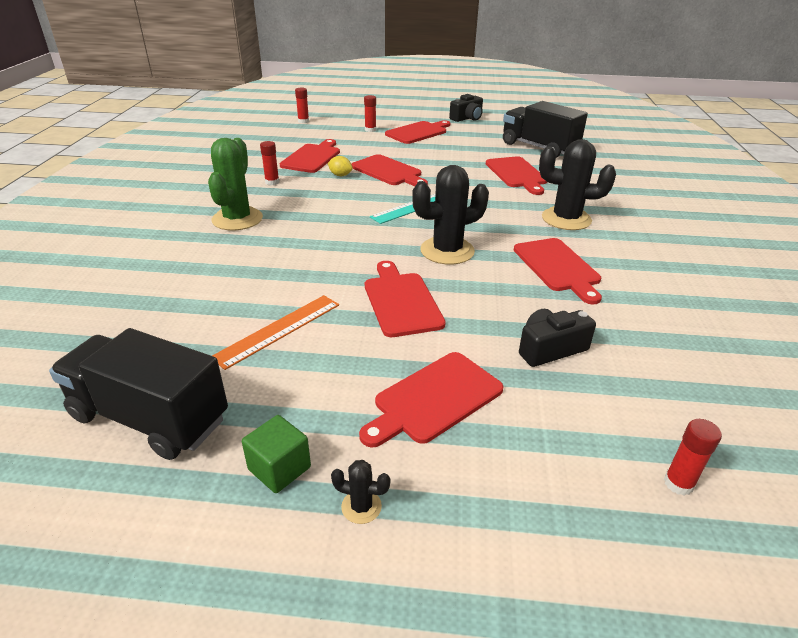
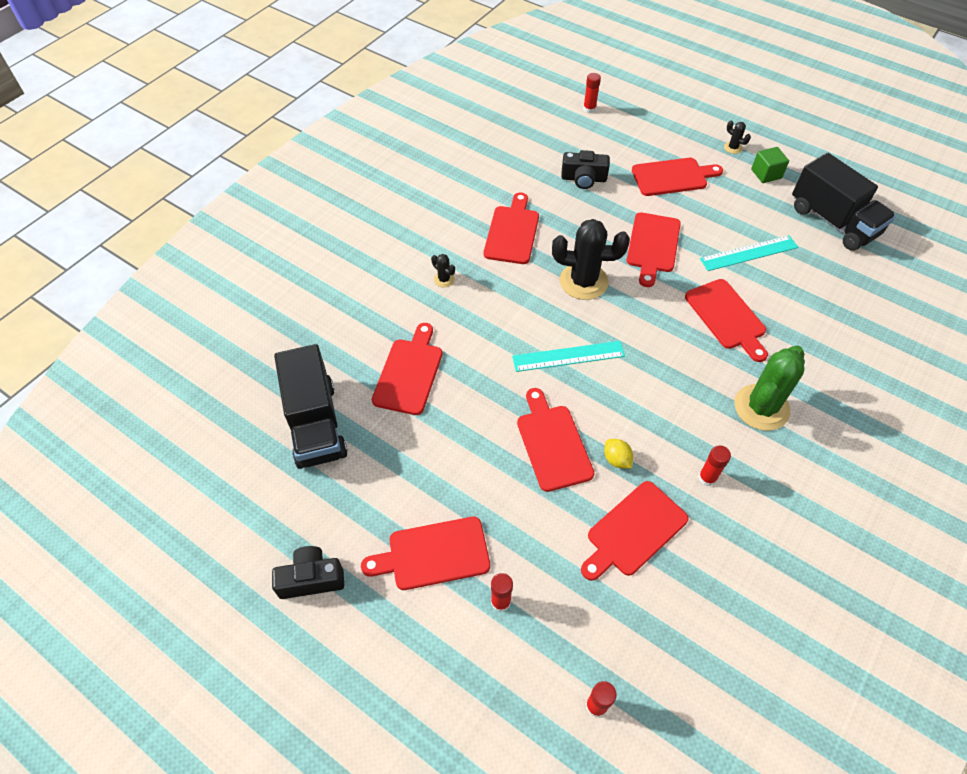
camera: 150 degrees left, 20 degrees up
orange ruler [212,295,339,370] -> turquoise ruler [700,235,798,271]
black cactus [539,139,616,230] -> black cactus [431,254,455,287], size x0.43
none -> red cutting board [685,279,768,362]

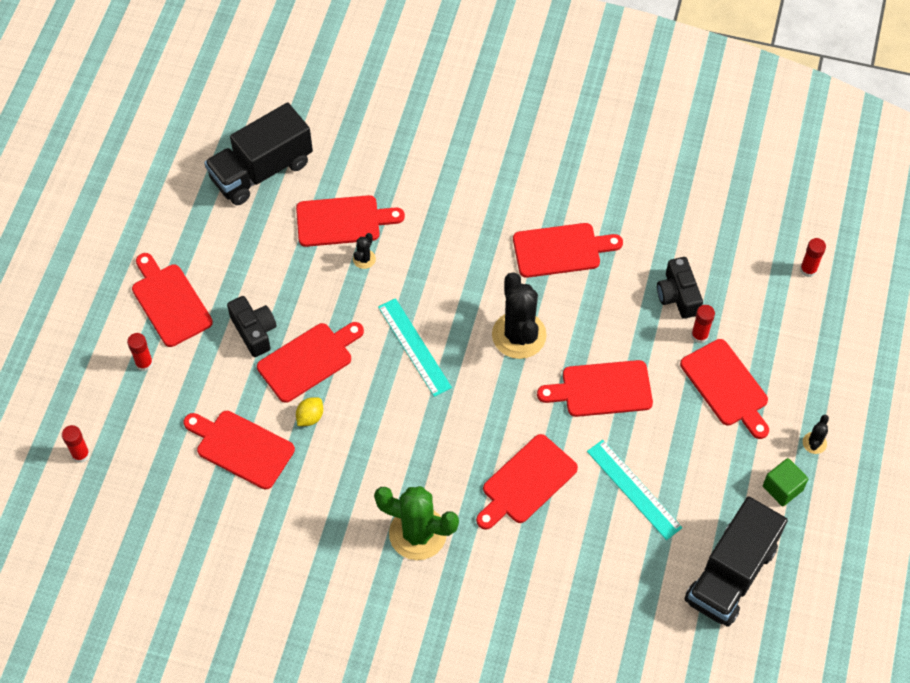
camera: 70 degrees right, 5 degrees up
black camera [272,546,344,599] -> black camera moved to [227,296,277,357]
black cactus [431,254,455,287] -> black cactus moved to [353,233,376,269]
red glue stick [698,445,731,486] -> red glue stick moved to [691,305,715,343]

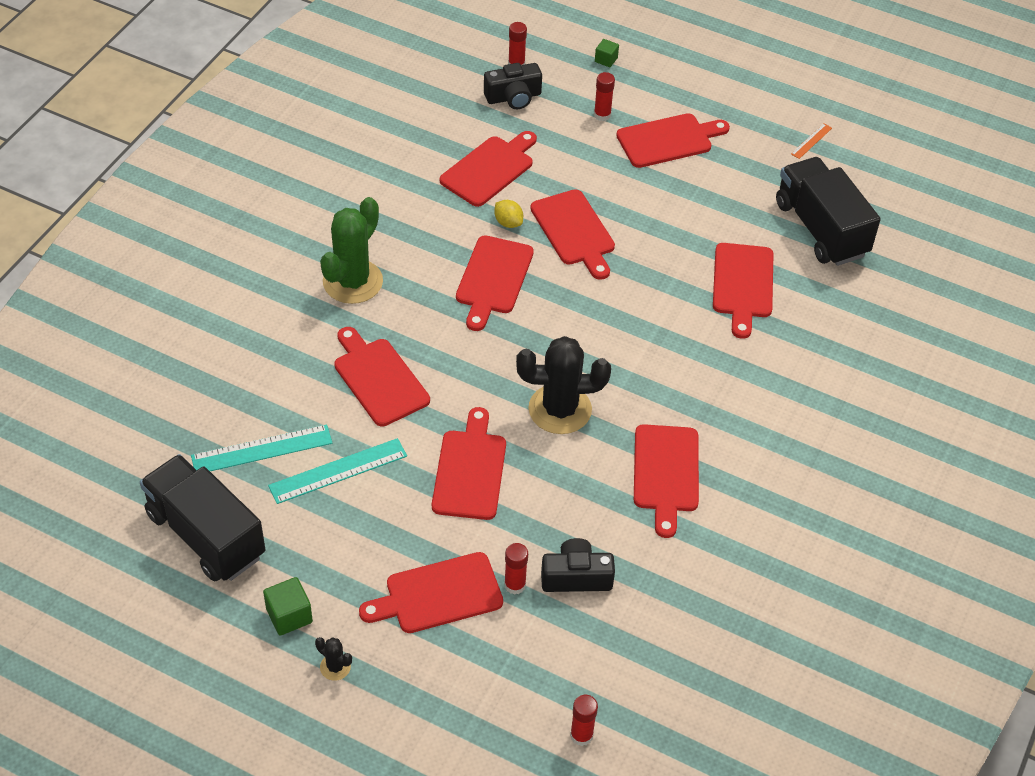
camera: 100 degrees right, 10 degrees down
black camera [227,296,277,357] -> black camera moved to [484,63,542,109]
black cactus [353,233,376,269] -> none
turquoise ruler [378,298,452,397] -> turquoise ruler moved to [191,424,332,471]
none -> red cutting board [456,235,534,331]
none -> green cube [595,39,619,67]
none -> orange ruler [791,124,832,159]

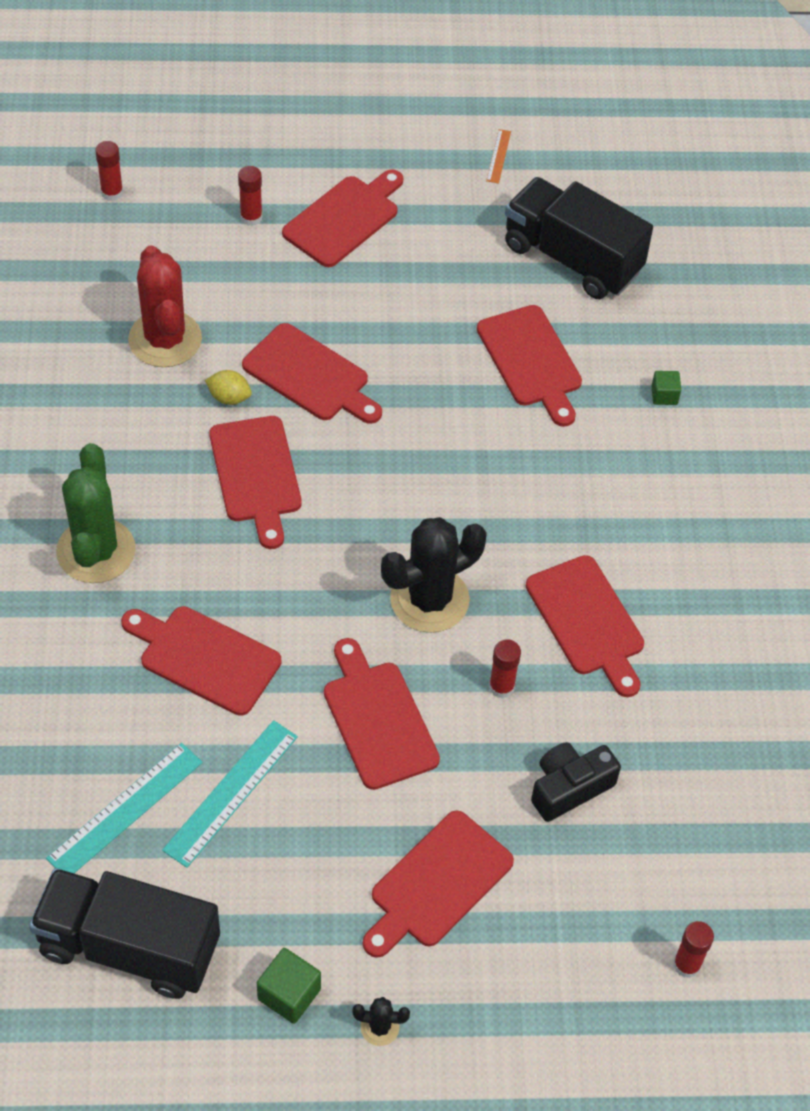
camera: 30 degrees left, 5 degrees up
red cutting board [440,131,537,207] -> red cactus [128,245,202,367]
black camera [484,63,542,109] -> none
red glue stick [504,543,528,595] -> red glue stick moved to [489,639,521,698]
green cube [595,39,619,67] -> green cube moved to [651,371,681,405]

